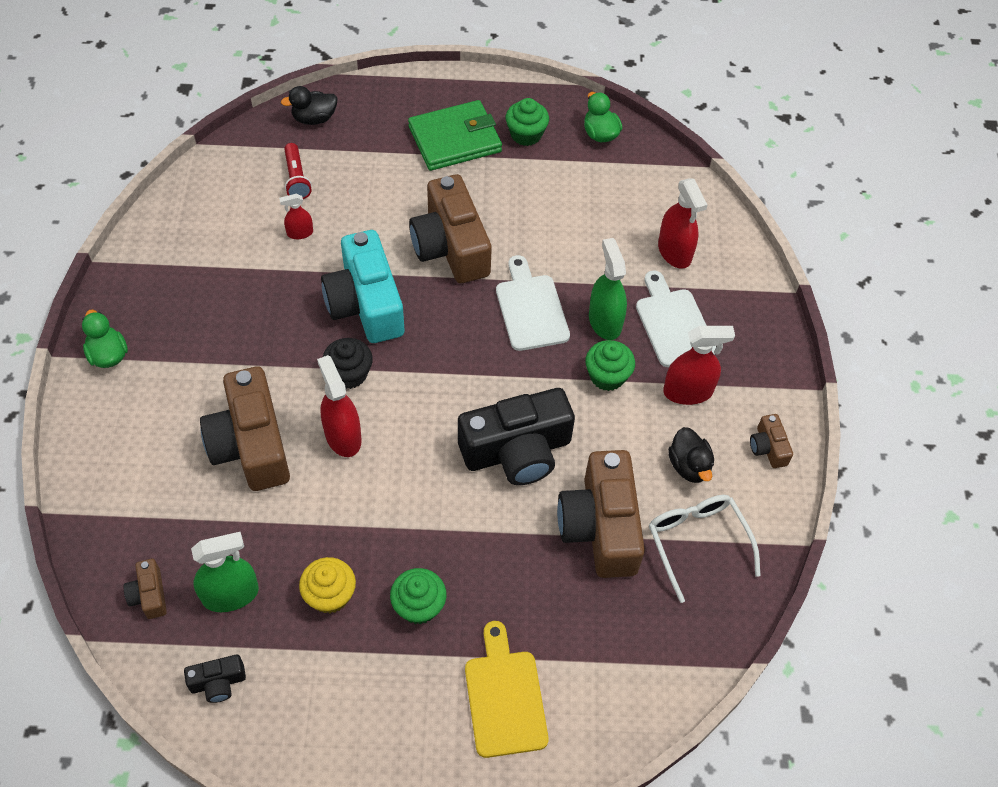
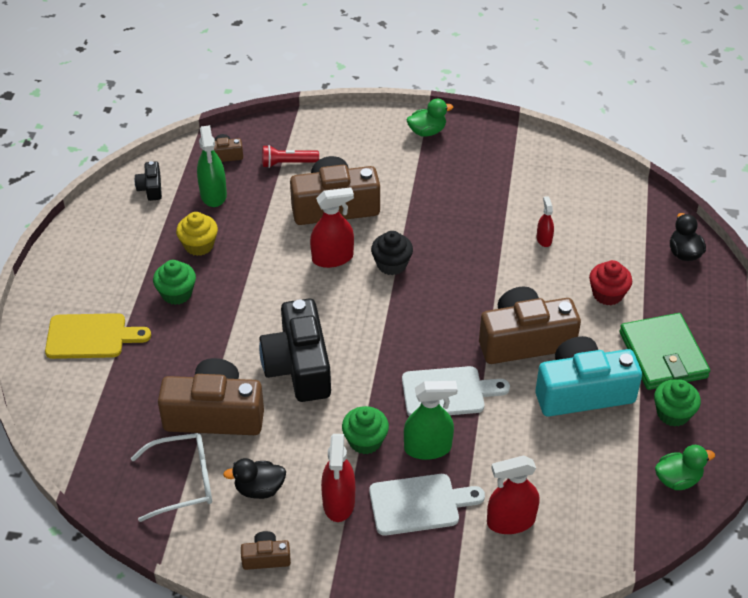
camera: 100 degrees right, 10 degrees down
red flashlight [284,143,312,199] -> red flashlight moved to [262,145,319,168]
turquoise camera [321,230,404,343] -> turquoise camera moved to [535,336,642,416]
none -> red cupcake [589,260,632,305]

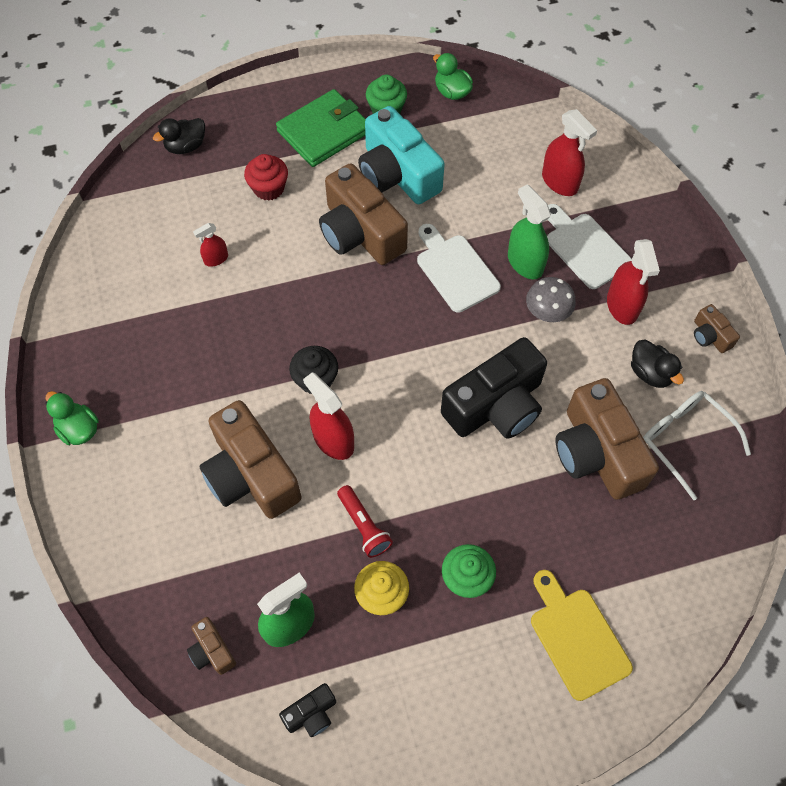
camera: 115 degrees left, 15 degrees up
red flashlight [262,145,319,168] -> red flashlight moved to [337,485,393,558]
red spray bottle [321,434,355,522] -> red spray bottle turned 105 degrees clockwise [607,239,660,325]
green cupcake [342,406,389,454] -> grey mushroom [526,277,576,322]

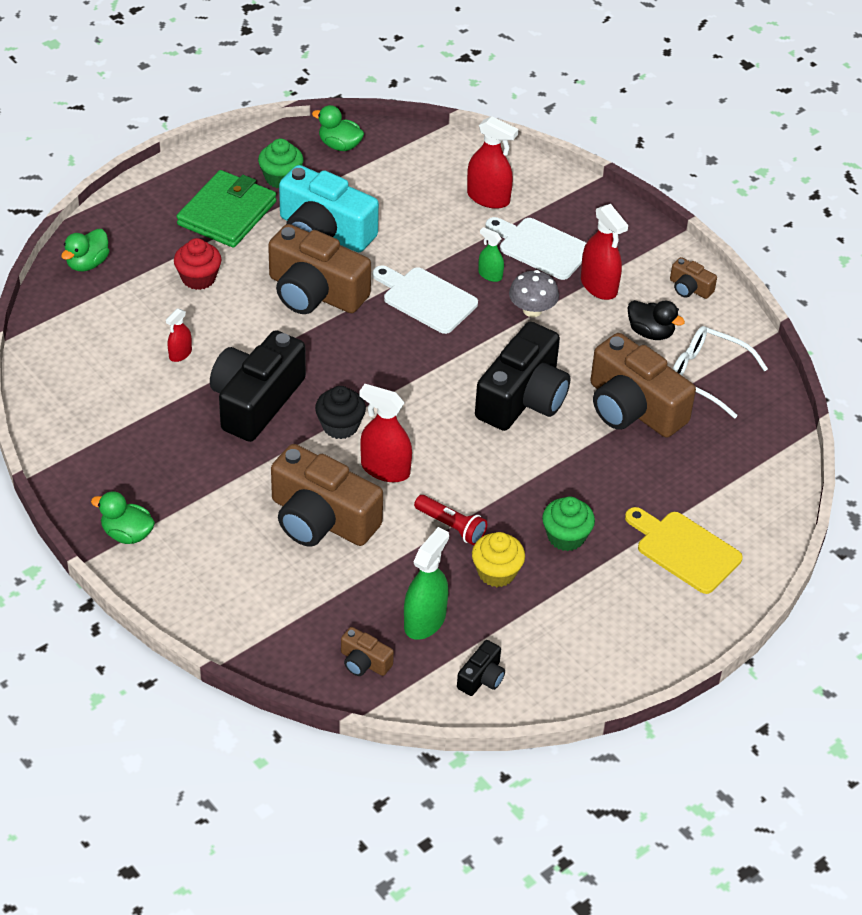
camera: 25 degrees left, 15 degrees down
black duck [153,118,205,154] -> green duck [61,229,109,271]
green spray bottle [508,184,551,279] -> green spray bottle [478,227,504,282], size x0.56
none -> black camera [210,330,306,442]

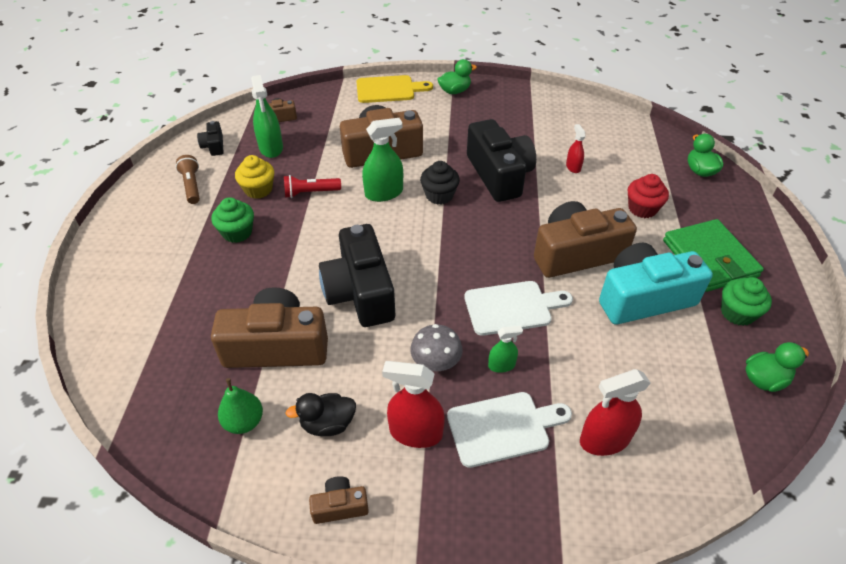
camera: 135 degrees right, 0 degrees up
red spray bottle [360,384,412,482] -> green spray bottle [362,118,403,202]
yellow cutting board [625,507,743,594] -> yellow cutting board moved to [357,75,433,103]
white glasses [673,326,768,418] -> green pear [218,378,263,434]
none -> brown flashlight [176,155,200,204]

